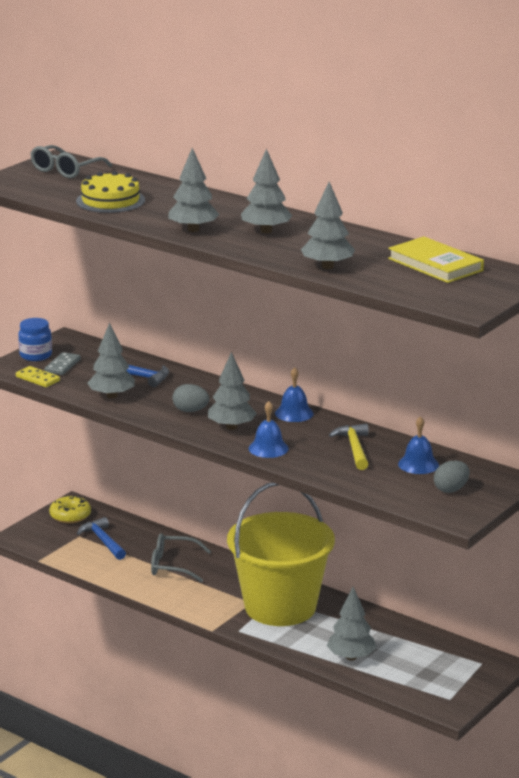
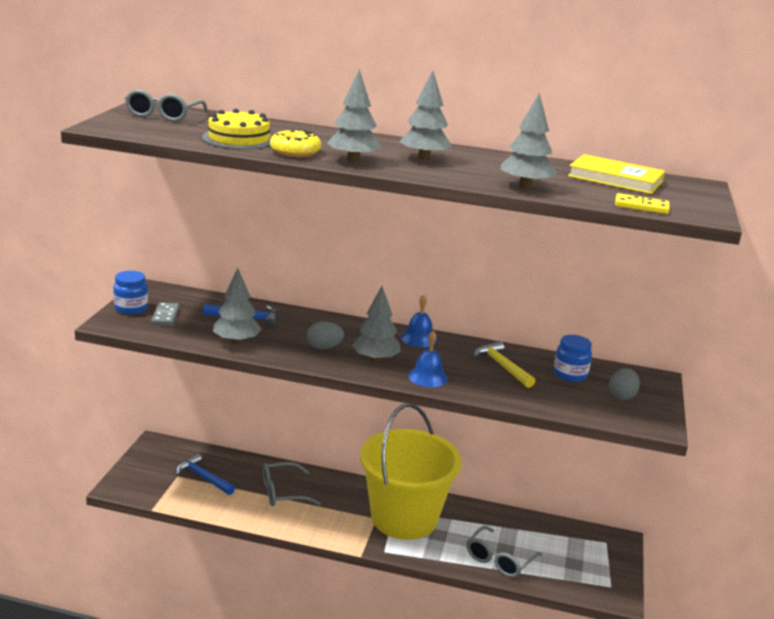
camera: 25 degrees left, 0 degrees up
yellow domino [16,366,60,387] -> yellow domino moved to [615,193,670,214]
yellow donut [49,495,91,523] -> yellow donut moved to [270,129,321,157]
grey tree [327,587,376,660] -> grey glasses [467,526,542,577]
blue bell [398,416,439,474] -> blue jar [554,335,592,382]

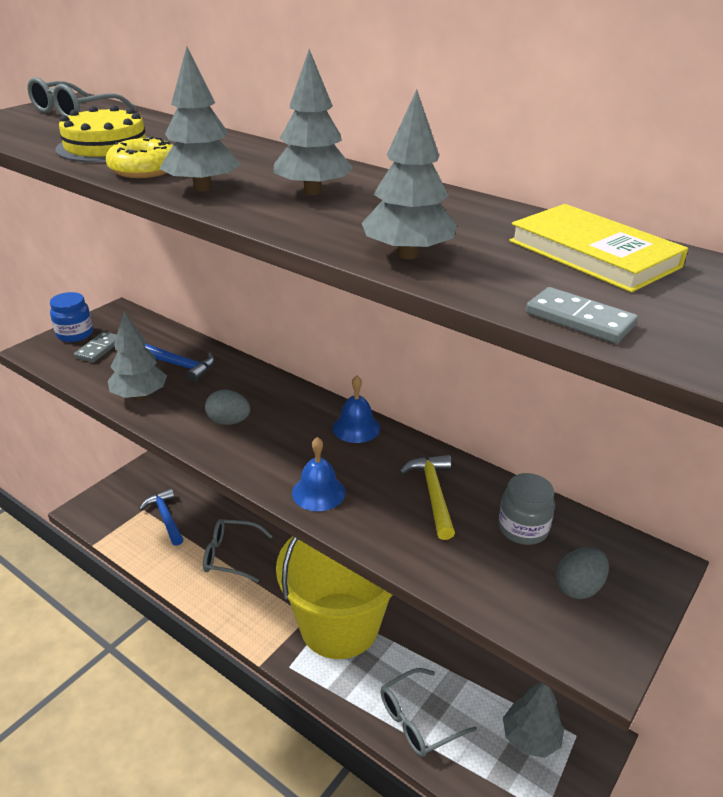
camera: 25 degrees right, 10 degrees up
grey tree [352,286,401,362] -> grey tree moved to [503,682,564,758]
blue jar [554,335,592,382] -> grey jar [498,473,555,545]
yellow domino [615,193,670,214] -> grey domino [526,287,638,344]

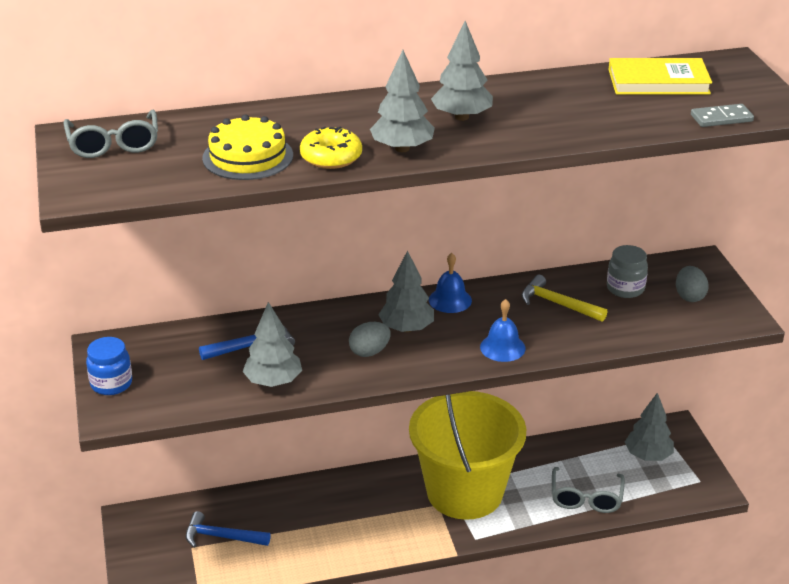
camera: 50 degrees left, 0 degrees up
grey domino [74,332,117,362] -> none
grey glasses [203,519,273,582] -> none
grey tree [362,89,457,259] -> grey tree moved to [378,251,434,333]

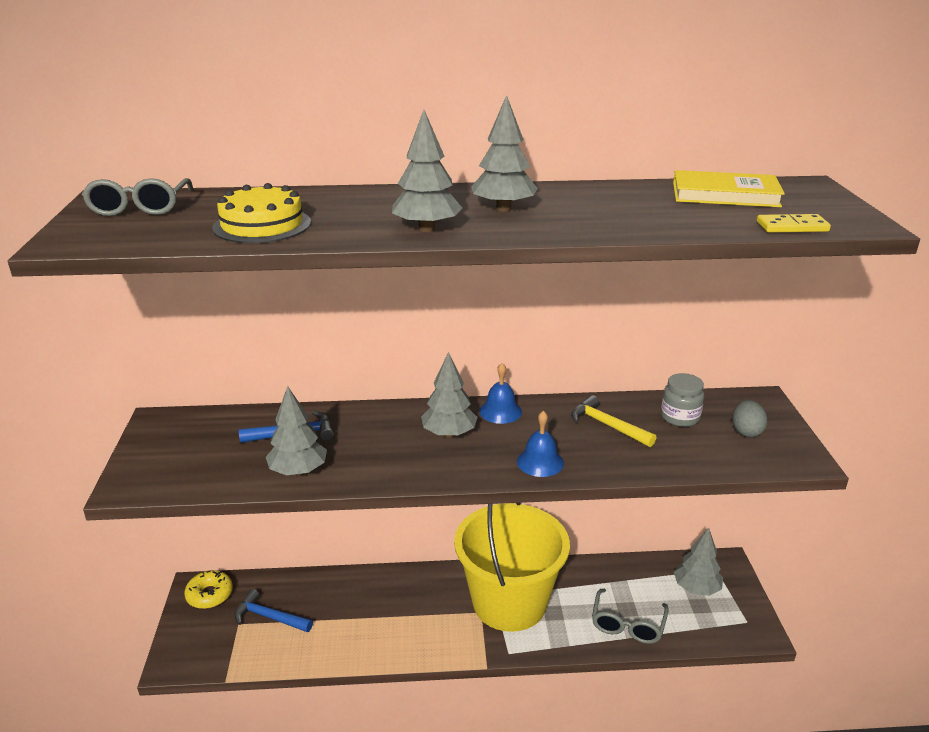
camera: 10 degrees right, 5 degrees down
blue jar [86,337,132,395] -> none
yellow donut [300,126,362,169] -> yellow donut moved to [184,570,233,609]
grey egg [349,322,391,357] -> none
grey domino [691,104,754,127] -> yellow domino [757,214,831,233]

